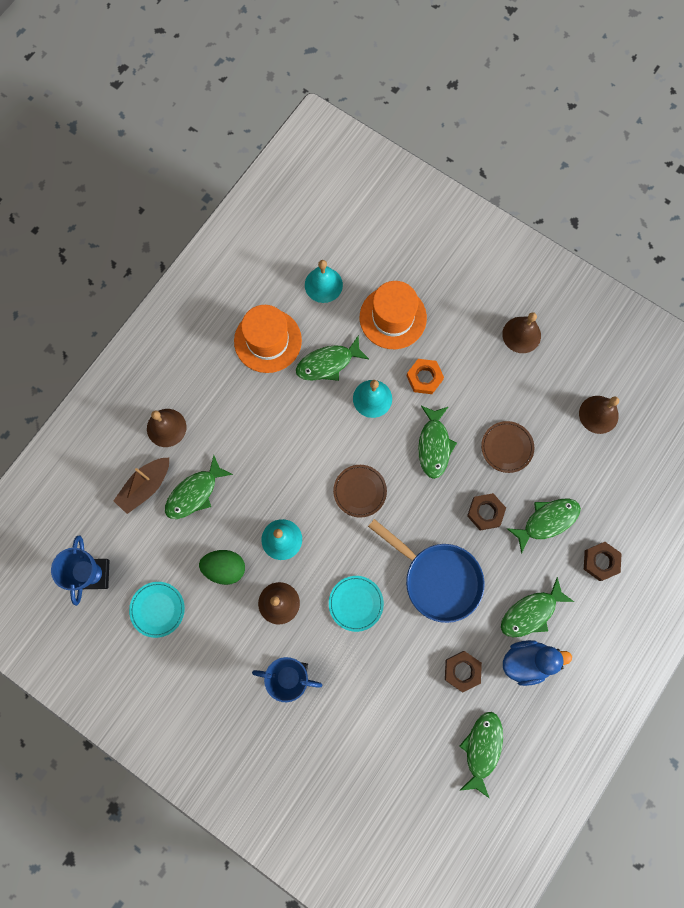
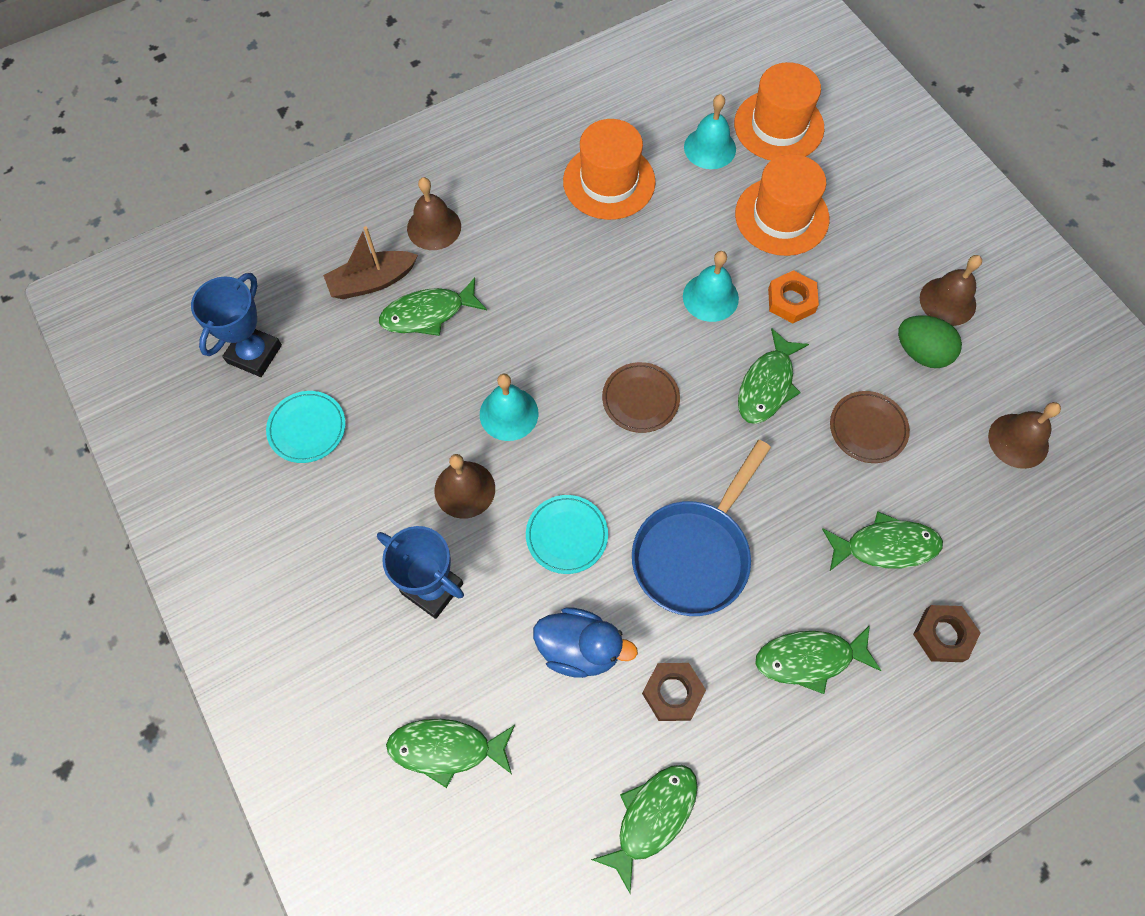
camera: 25 degrees right, 10 degrees down
green egg [199,550,245,585] -> green egg moved to [898,316,962,368]
green fish [296,336,369,381] -> green fish moved to [386,719,515,788]
blue pan [368,519,485,623] -> blue pan turned 60 degrees clockwise [632,440,771,616]
brown nut [467,493,506,530] -> none
blue duck [503,640,572,686] -> blue duck moved to [533,608,638,678]
none -> orange hat [734,62,824,160]

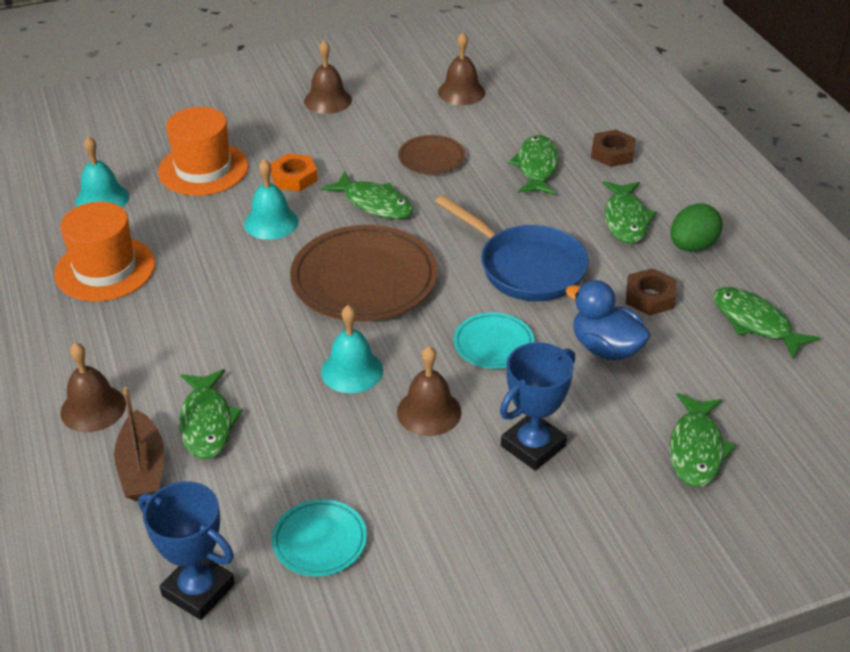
camera: 80 degrees left, 25 degrees down
blue duck [533,608,638,678] -> blue duck turned 75 degrees counterclockwise [566,280,651,361]
brown plate [602,362,680,433] -> brown plate [290,225,438,322], size x1.93
orange hat [734,62,824,160] -> none
green egg [898,316,962,368] -> green egg moved to [671,203,722,252]

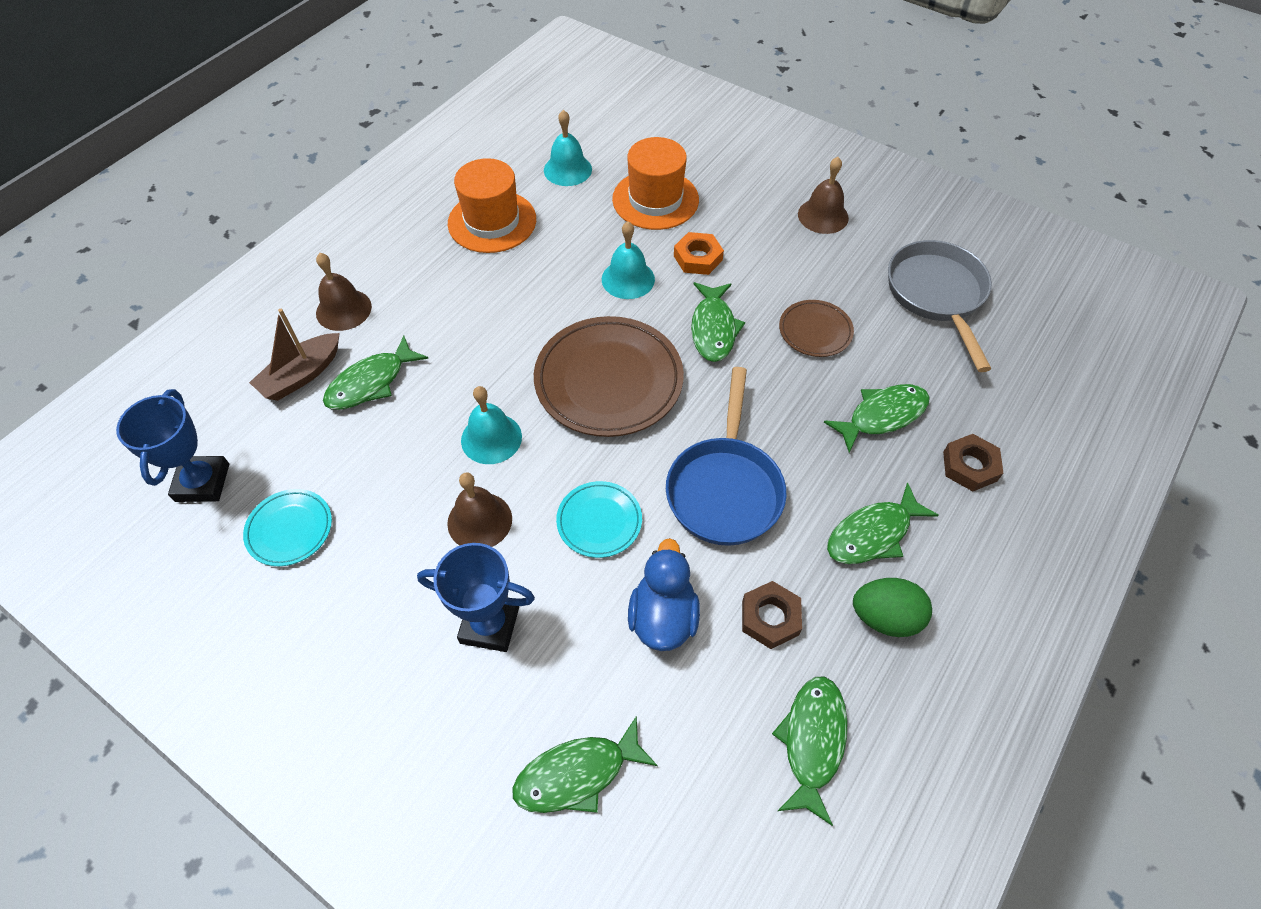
camera: 55 degrees right, 15 degrees up
brown bell [438,32,485,105] -> grey pan [888,240,992,372]

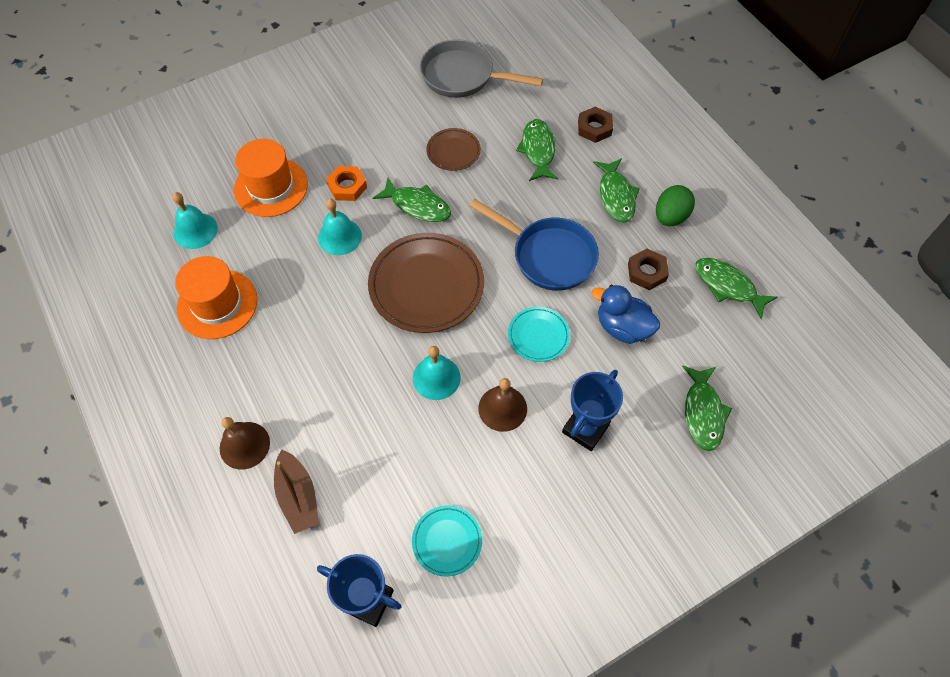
camera: 65 degrees left, 5 degrees up
green fish [323,335,428,410] -> none
brown bell [798,157,849,234] -> none

